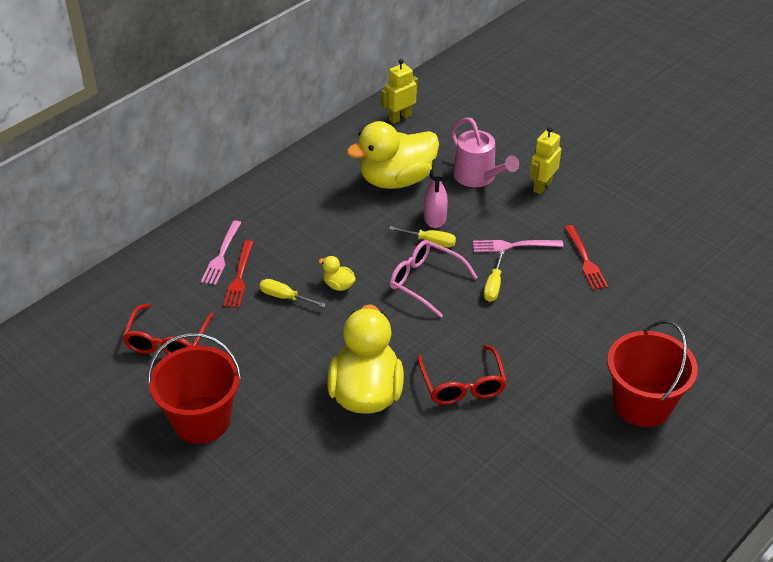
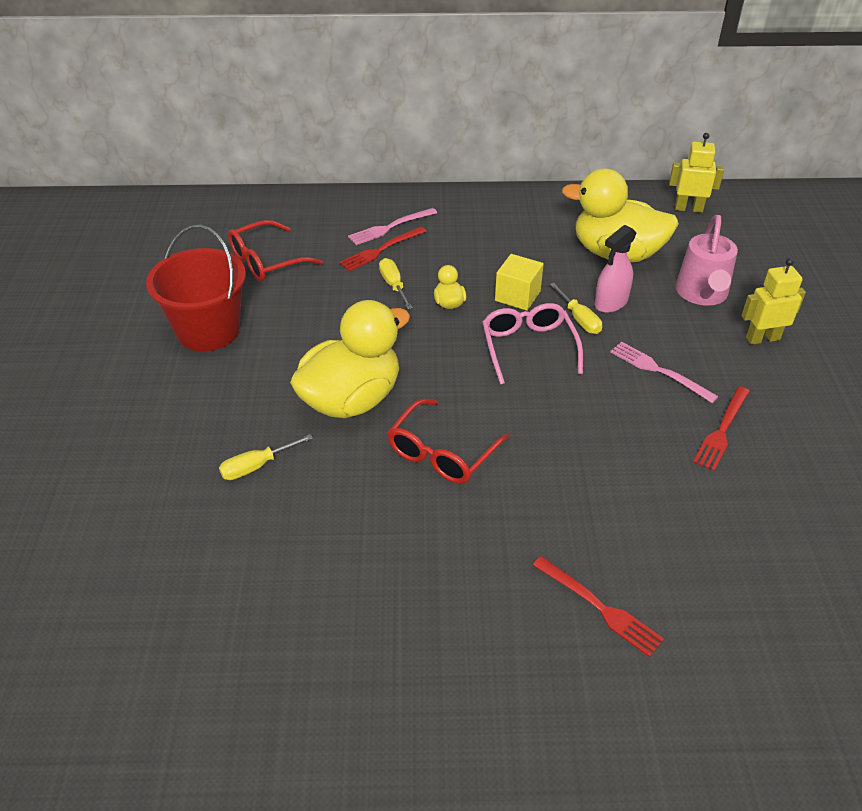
camera: 45 degrees right, 0 degrees up
yellow screwdriver [484,250,505,302] -> yellow screwdriver moved to [219,434,313,480]
red bucket [607,320,698,427] -> red fork [533,556,664,657]
none -> yellow cube [495,254,544,311]

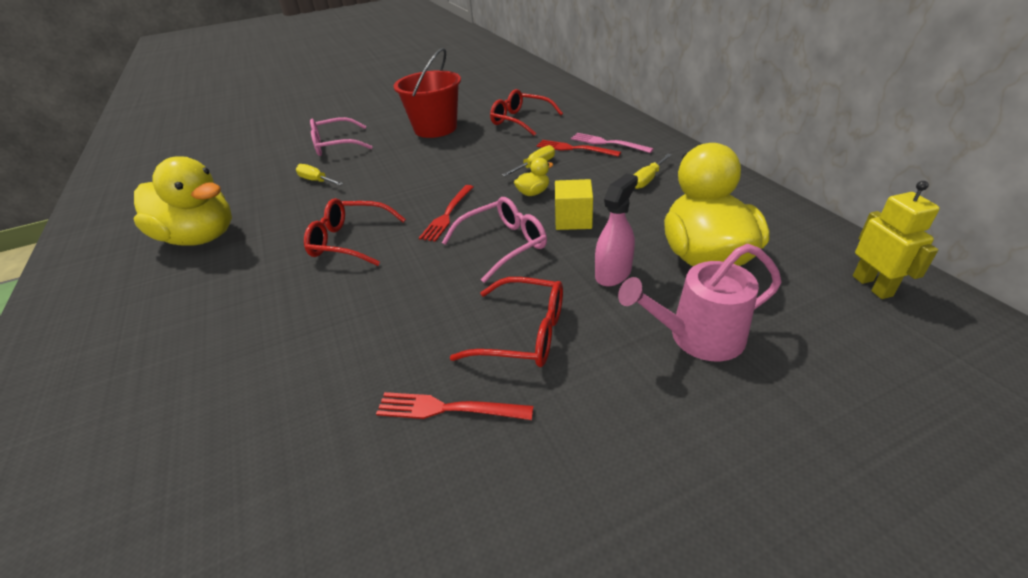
camera: 70 degrees right, 5 degrees down
yellow duck [290,300,410,418] -> yellow duck moved to [134,156,232,246]
red fork [533,556,664,657] -> red fork moved to [419,185,473,242]
yellow screwdriver [550,283,602,334] -> yellow screwdriver moved to [634,154,672,189]
pink spray bottle [595,225,637,313] -> pink spray bottle turned 105 degrees clockwise [595,173,638,286]
pink fork [610,342,719,403] -> red glasses [450,277,563,367]
yellow robot [742,258,806,345] -> none
none -> pink glasses [310,117,372,156]

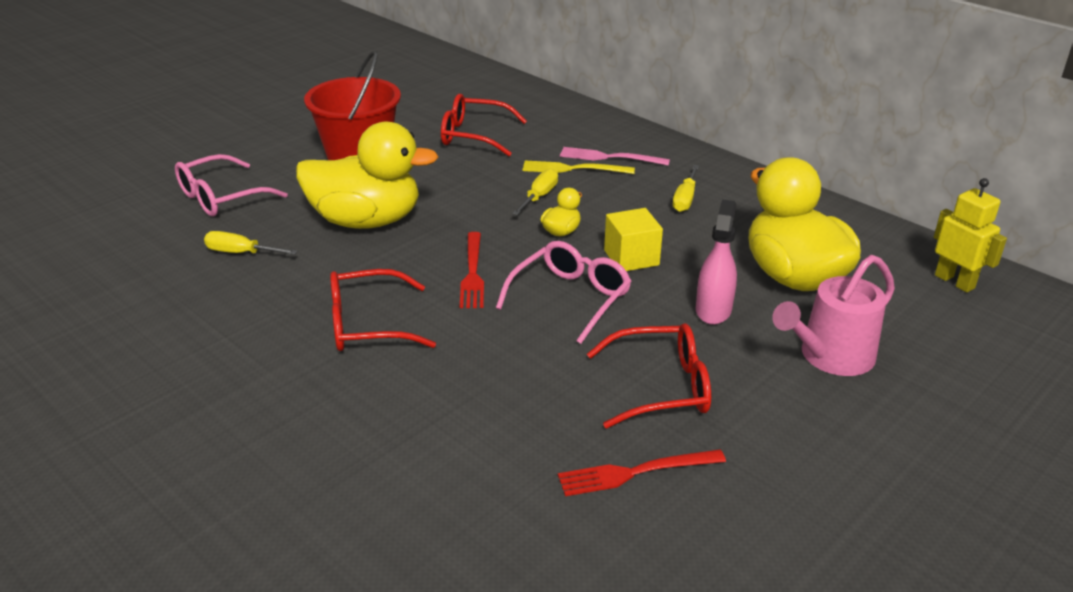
camera: 25 degrees left, 5 degrees down
yellow duck [134,156,232,246] -> yellow duck moved to [296,122,439,229]
red fork [537,140,621,157] -> yellow fork [523,161,635,174]

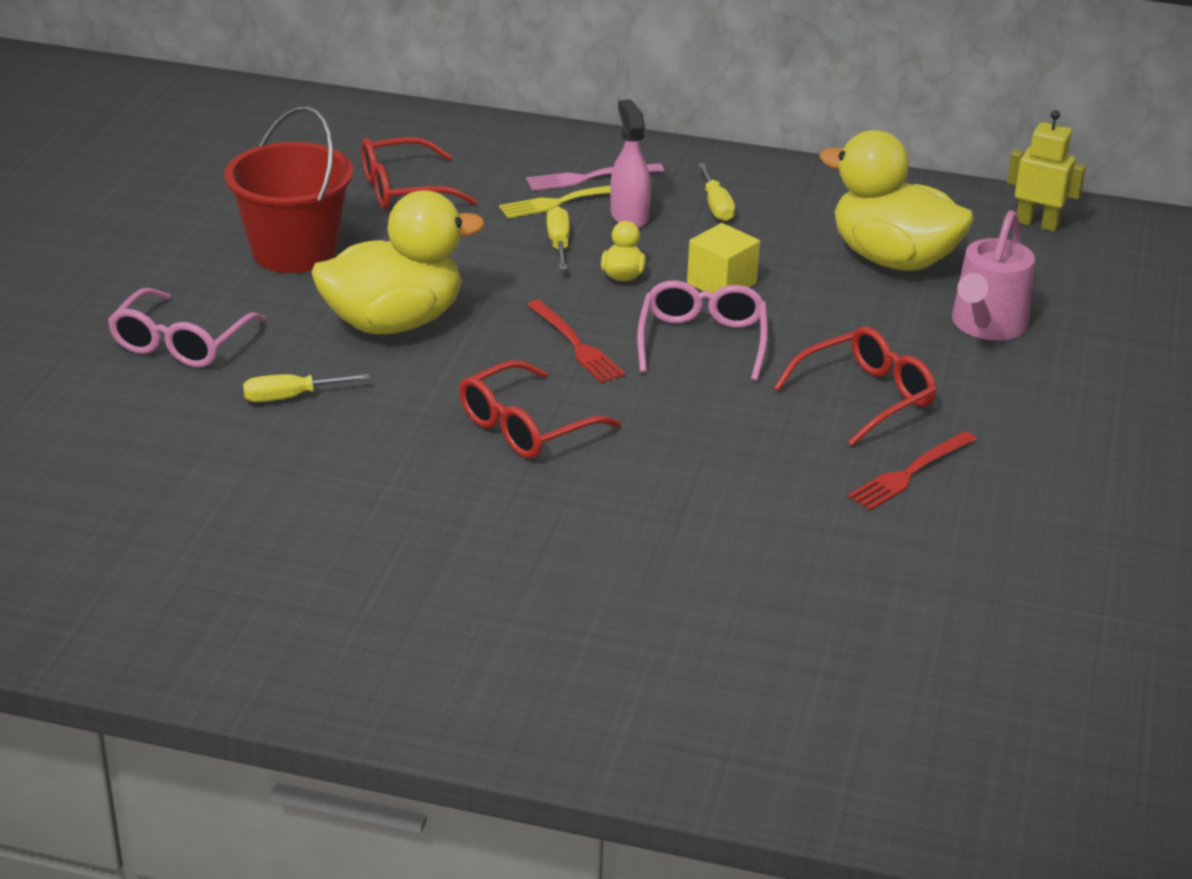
camera: 30 degrees left, 0 degrees up
pink spray bottle [696,199,737,325] -> pink spray bottle moved to [610,99,651,228]

